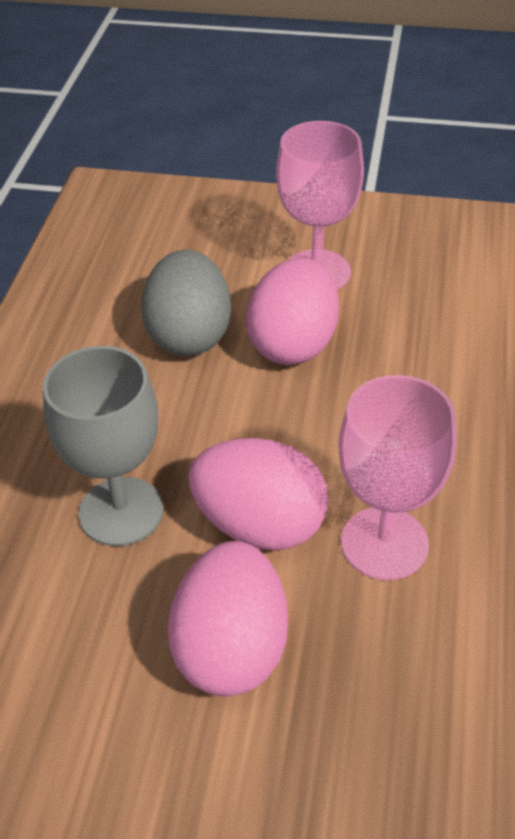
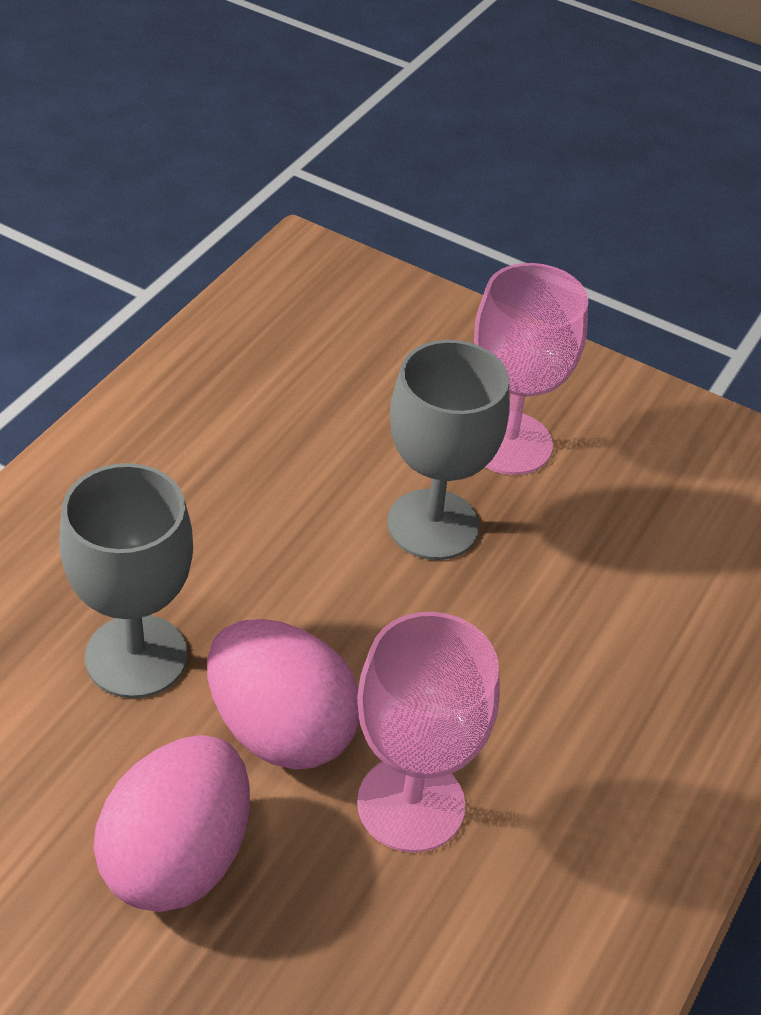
camera: 15 degrees right, 0 degrees up
grey egg [141,250,231,356] -> none
pink egg [246,258,339,365] -> grey goblet [387,340,510,560]

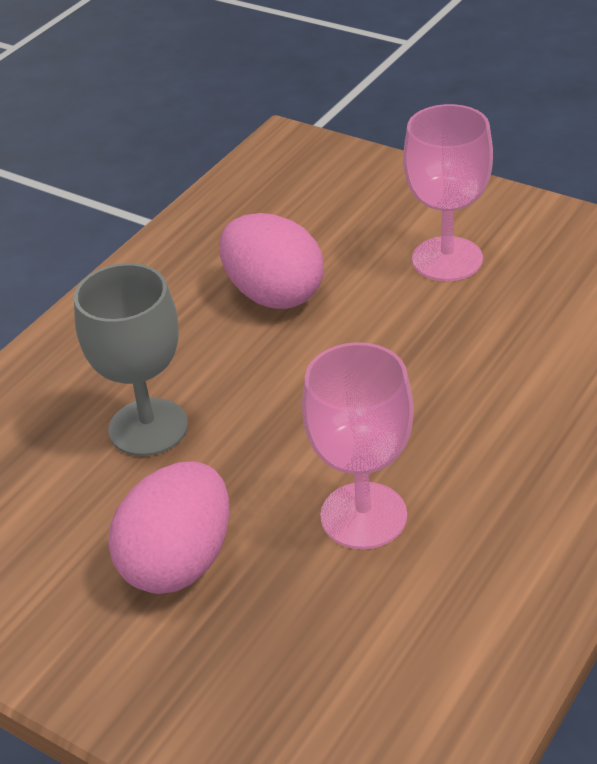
camera: 10 degrees right, 5 degrees down
pink egg [207,619,359,770] -> pink egg moved to [219,213,324,309]
grey goblet [387,340,510,560] -> none

